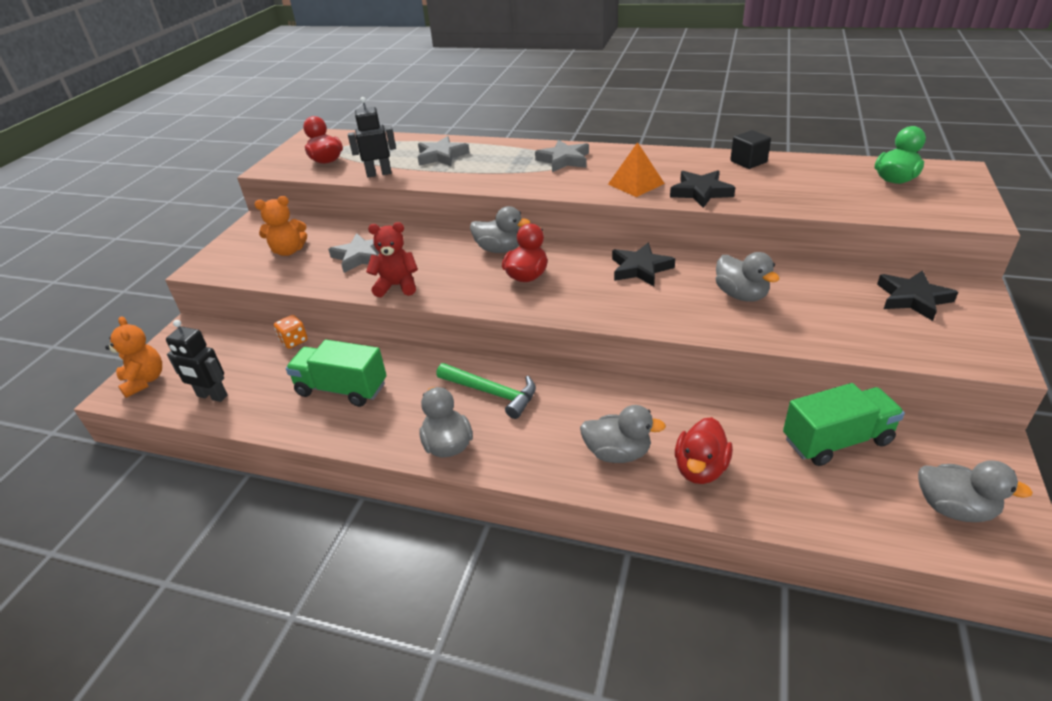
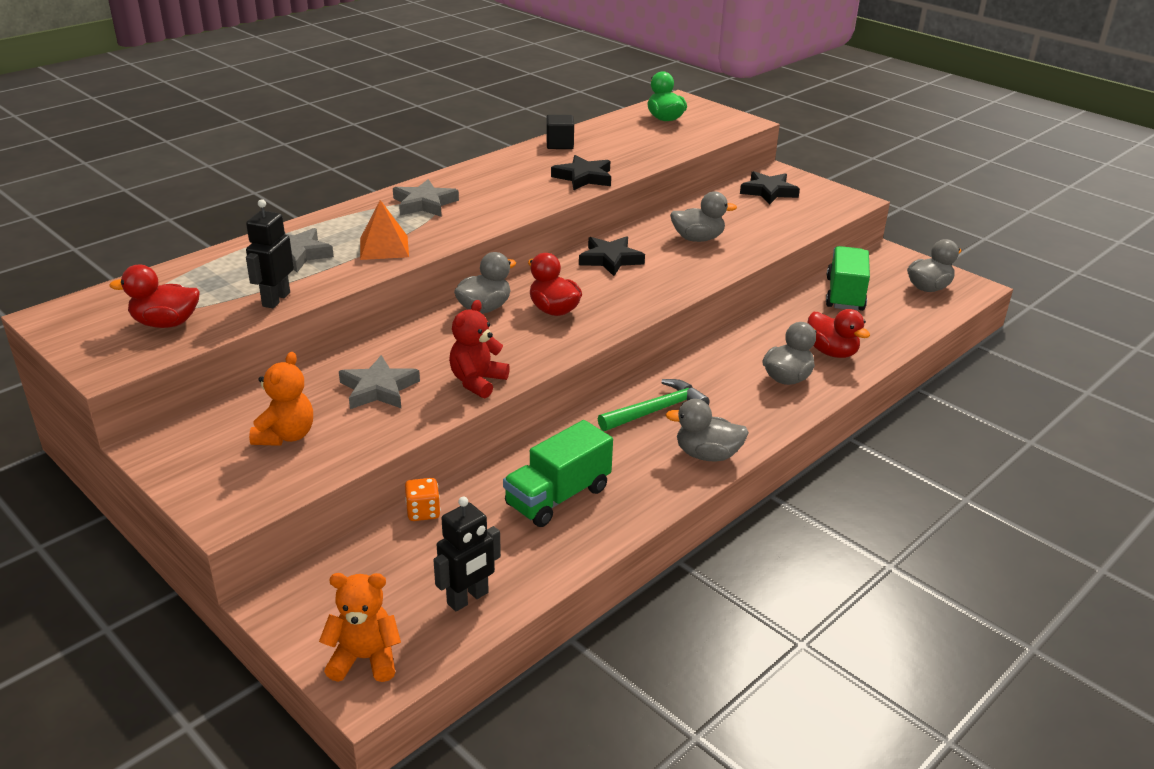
camera: 65 degrees left, 5 degrees down
orange pyramid [608,142,665,197] -> orange pyramid moved to [360,200,409,260]

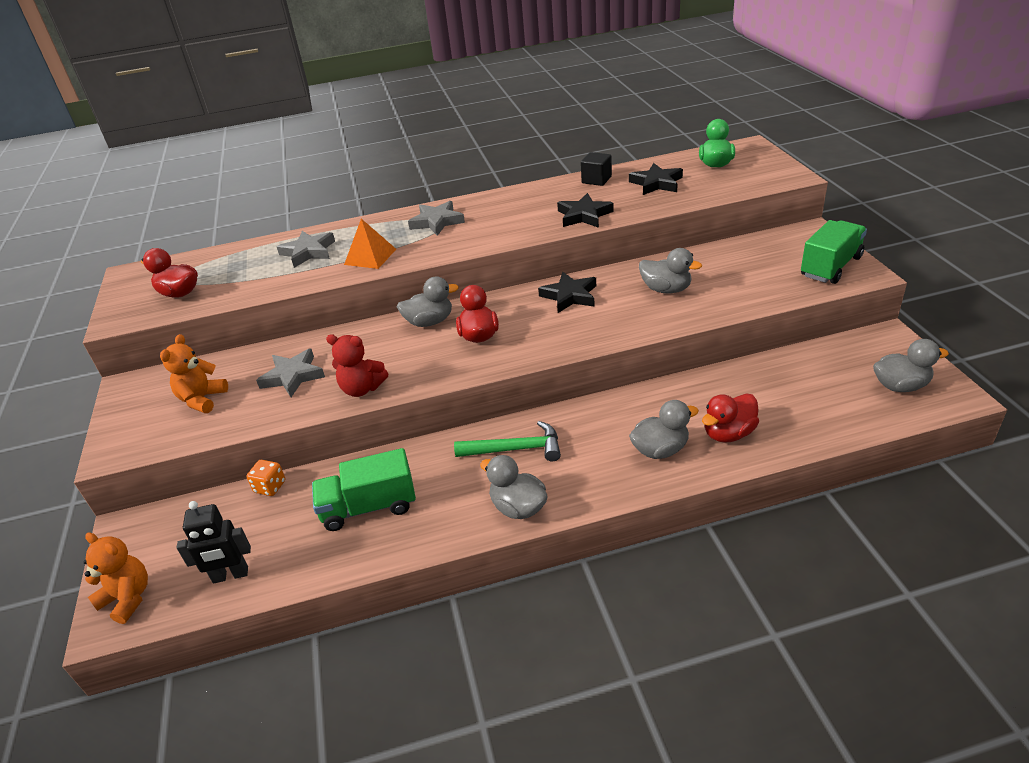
camera: 35 degrees right, 5 degrees up
black robot [246,199,294,308] -> none
orange teddy bear [249,352,313,446] -> orange teddy bear turned 150 degrees clockwise [160,334,228,413]
red teddy bear [449,300,510,398] -> red teddy bear turned 135 degrees counterclockwise [326,334,388,397]
black star [740,171,800,205] -> black star moved to [629,163,683,195]
red duck [808,309,870,358] -> red duck turned 60 degrees clockwise [702,394,759,443]
green truck [826,246,870,311] -> green truck moved to [801,220,867,284]

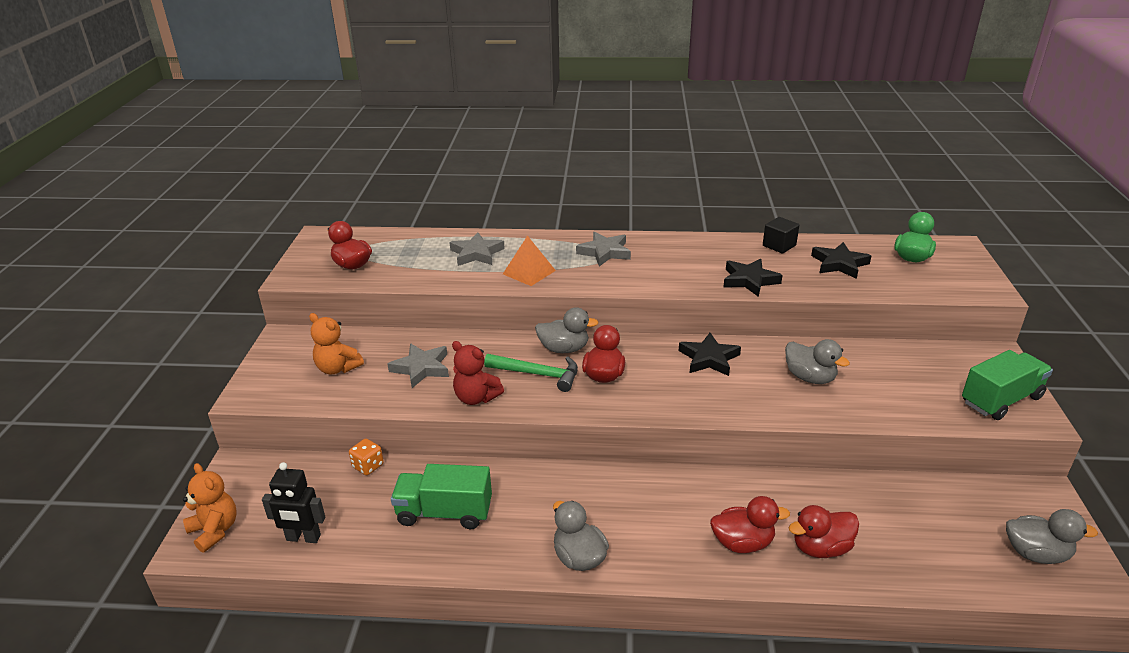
camera: 15 degrees right, 5 degrees down
orange teddy bear [160,334,228,413] -> orange teddy bear turned 90 degrees counterclockwise [309,313,364,374]
green hammer [454,421,561,461] -> green hammer moved to [484,354,578,392]
grey duck [629,400,699,459] -> red duck [710,496,790,553]

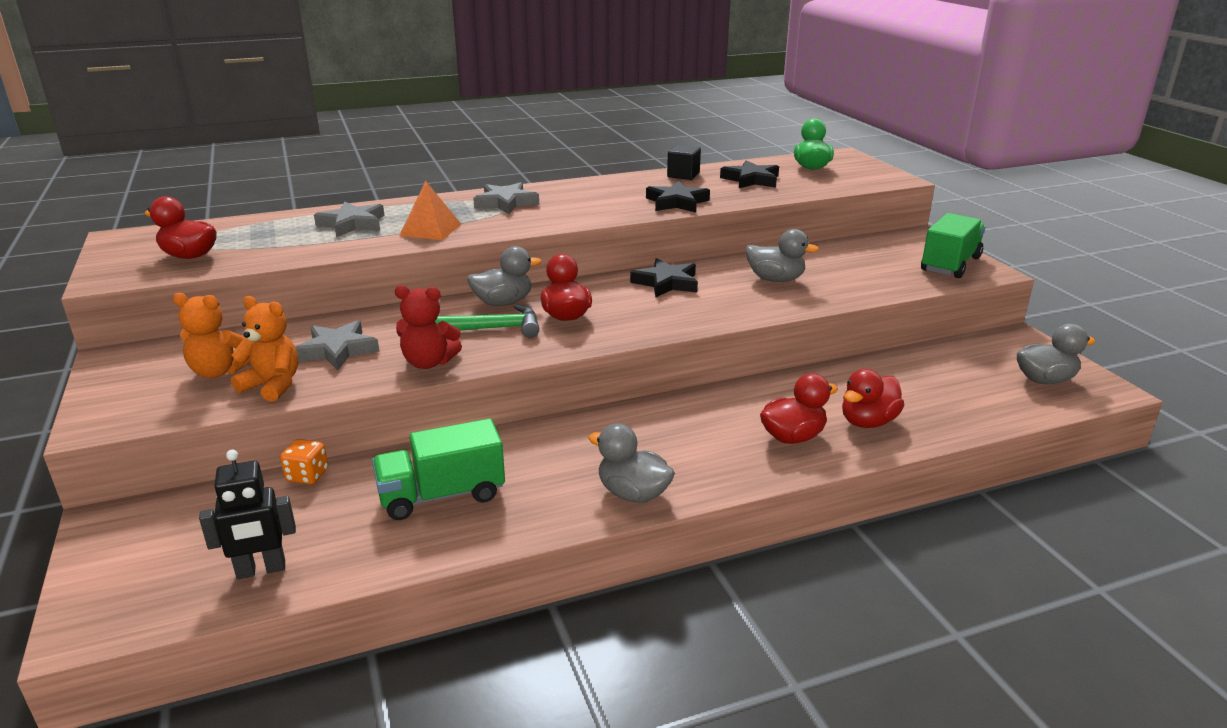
camera: 25 degrees left, 5 degrees down
orange teddy bear [183,463,237,553] -> orange teddy bear moved to [231,296,298,402]

